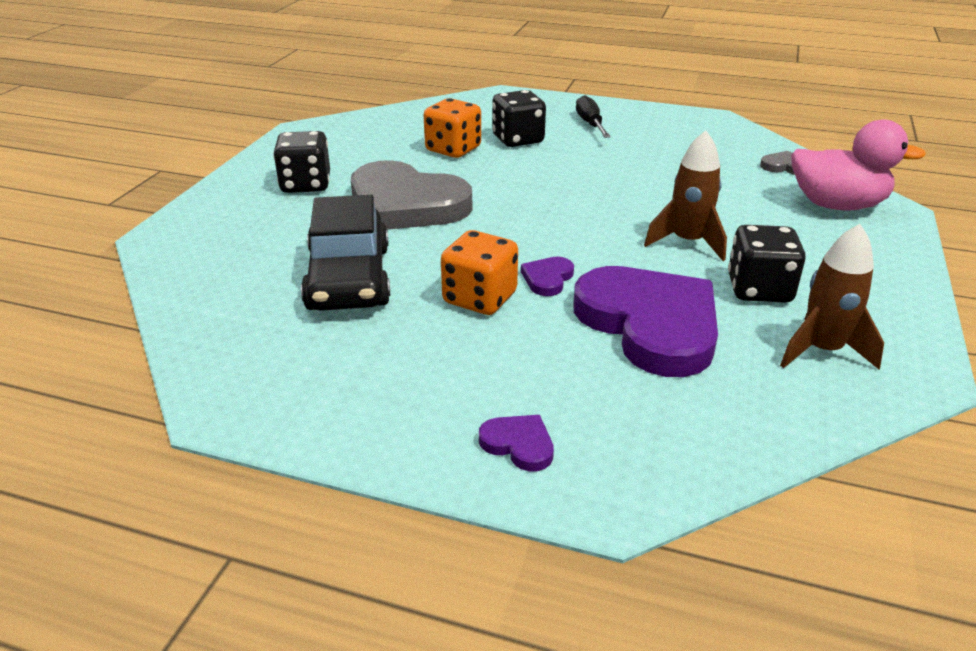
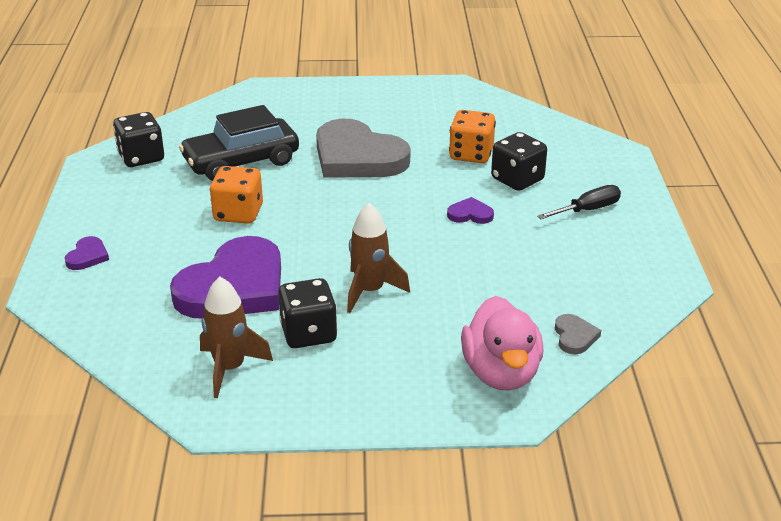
camera: 70 degrees right, 0 degrees up
black dice [273,131,330,193] -> black dice moved to [113,112,164,167]
grey heart [351,160,472,230] -> grey heart turned 60 degrees counterclockwise [316,119,410,178]
purple heart [521,257,574,296] -> purple heart moved to [447,197,494,224]

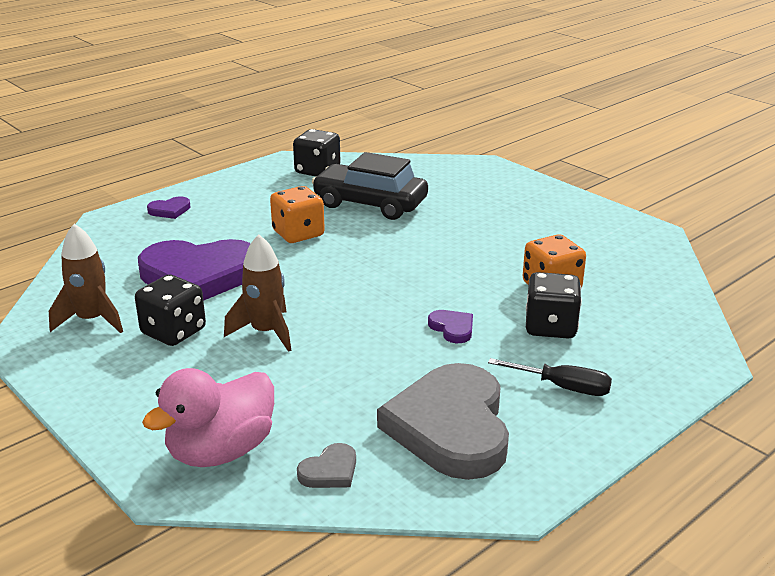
camera: 50 degrees right, 5 degrees down
grey heart [316,119,410,178] -> grey heart moved to [377,363,509,480]

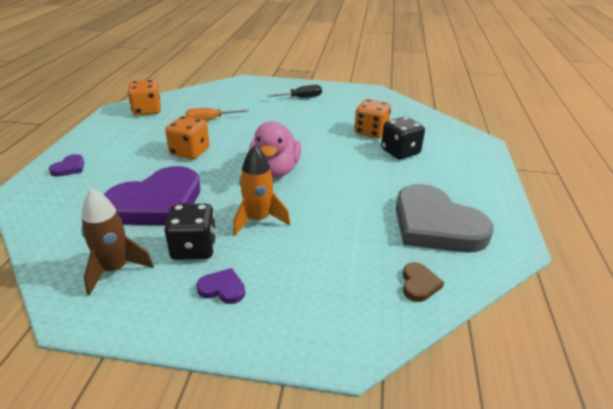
camera: 40 degrees left, 5 degrees up
pink duck [142,368,274,467] -> pink duck moved to [249,121,301,178]
brown rocket [224,234,292,352] -> orange rocket [233,145,290,236]
black dice [293,129,341,176] -> orange dice [128,80,161,116]
grey heart [297,443,356,488] -> brown heart [403,262,444,302]
black car [312,152,428,220] -> orange screwdriver [185,108,249,121]
purple heart [428,310,473,343] -> purple heart moved to [196,268,245,304]
black screwdriver [488,358,612,396] -> black screwdriver moved to [266,85,322,98]

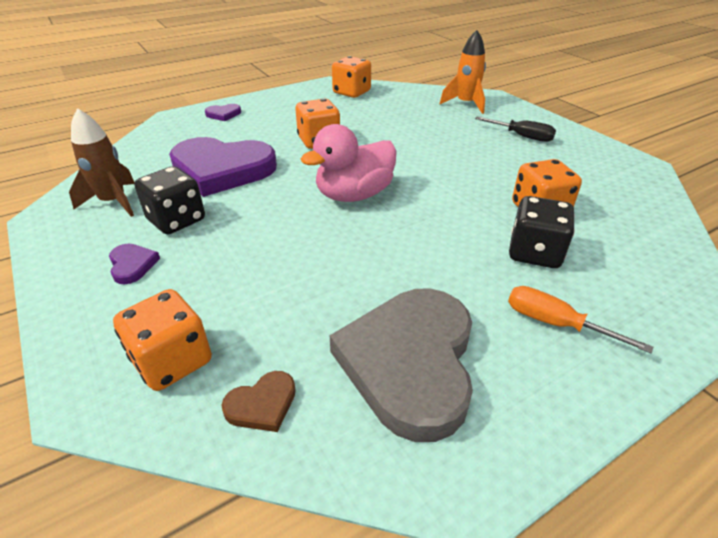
camera: 50 degrees right, 5 degrees up
orange screwdriver [185,108,249,121] -> orange screwdriver moved to [508,286,653,353]
orange rocket [233,145,290,236] -> orange rocket moved to [440,30,486,114]
none -> orange dice [113,289,212,391]

